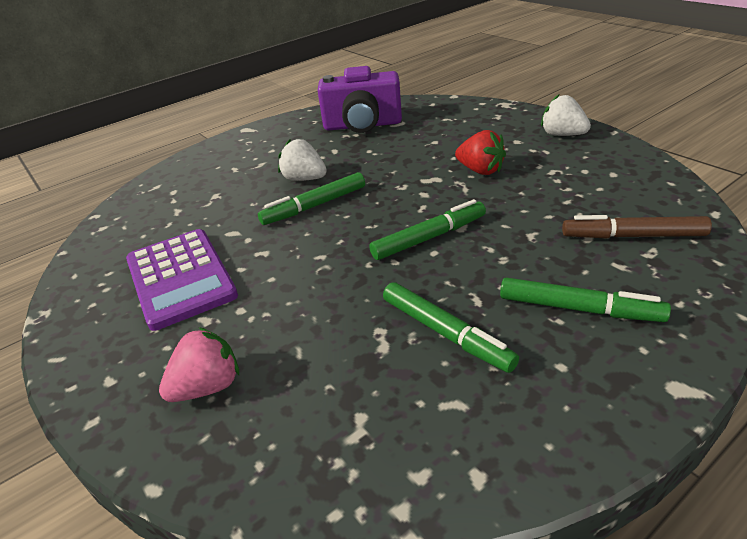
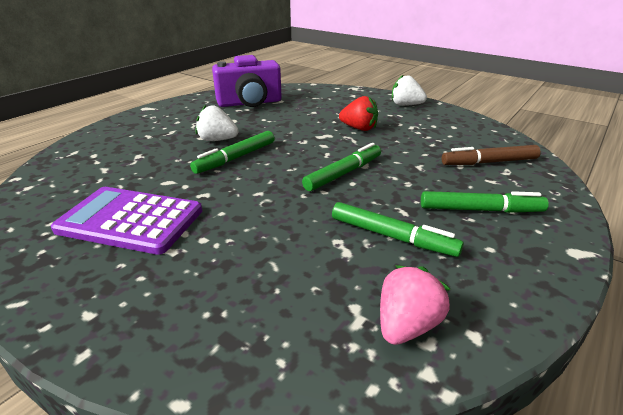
camera: 20 degrees left, 5 degrees down
purple calculator [126,229,238,331] -> purple calculator turned 150 degrees clockwise [51,187,202,255]
pink strawberry [159,327,239,402] -> pink strawberry moved to [380,265,450,345]

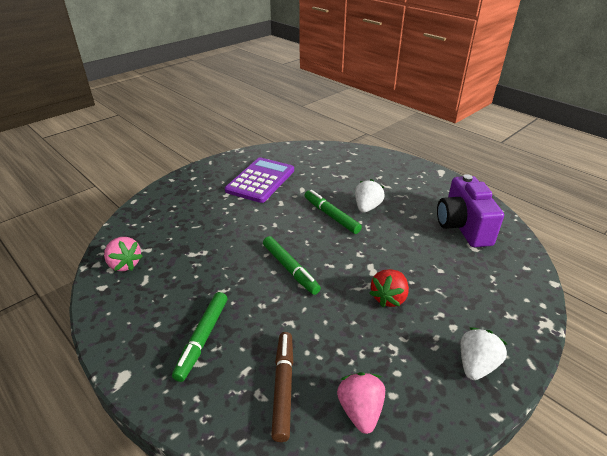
camera: 100 degrees right, 5 degrees up
green marker [332,202,464,257] -> none
none -> pink strawberry [337,372,385,434]

